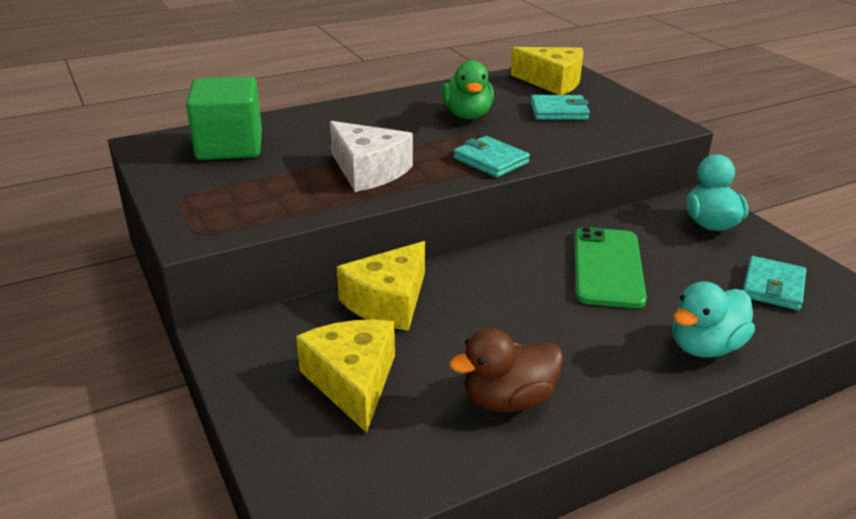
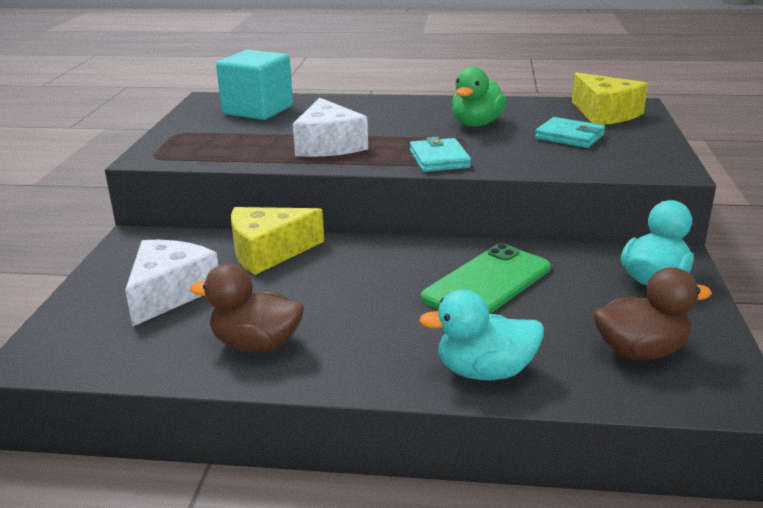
camera: 35 degrees right, 5 degrees down
green cube [186,76,262,160] -> turquoise cube [216,50,293,120]
yellow cheese [296,320,395,433] -> white cheese [125,240,218,327]
turquoise wallet [743,256,806,310] -> brown duck [593,267,712,360]

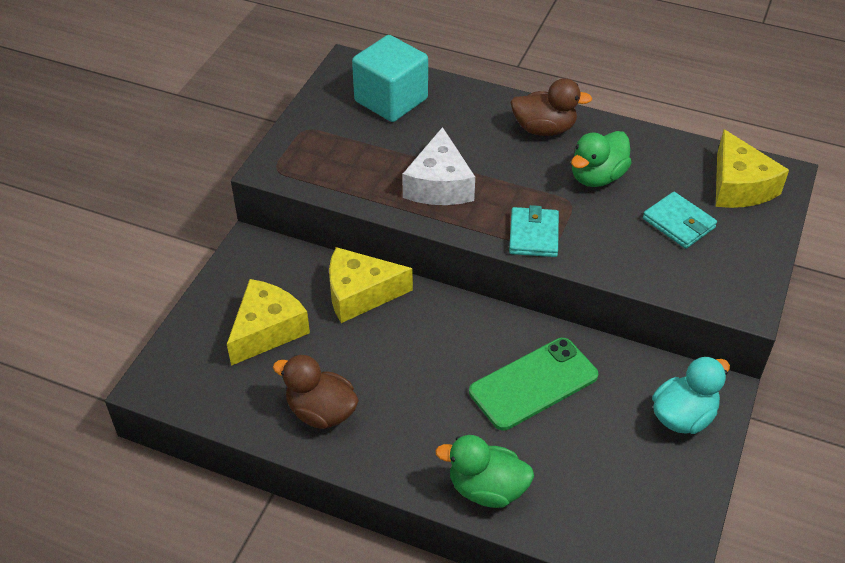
camera: 15 degrees right, 20 degrees up
white cheese [125,240,218,327] -> yellow cheese [227,279,310,366]
turquoise duck [419,290,544,380] -> green duck [435,435,534,508]
brown duck [593,267,712,360] -> brown duck moved to [510,78,592,136]

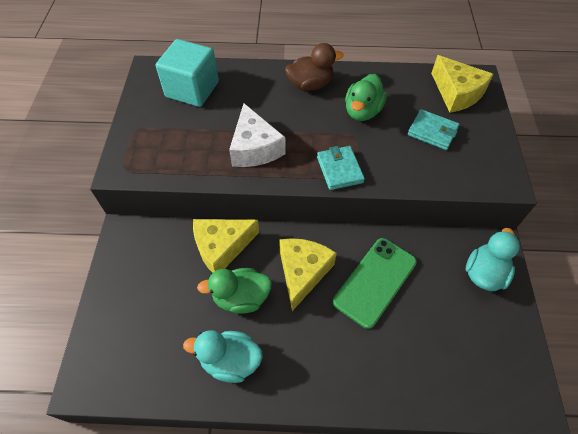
camera: 20 degrees left, 10 degrees up
yellow cheese [227,279,310,366] -> yellow cheese moved to [279,238,337,311]
brown duck [273,355,359,429] -> turquoise duck [183,330,263,383]
green duck [435,435,534,508] -> green duck moved to [197,268,272,314]

